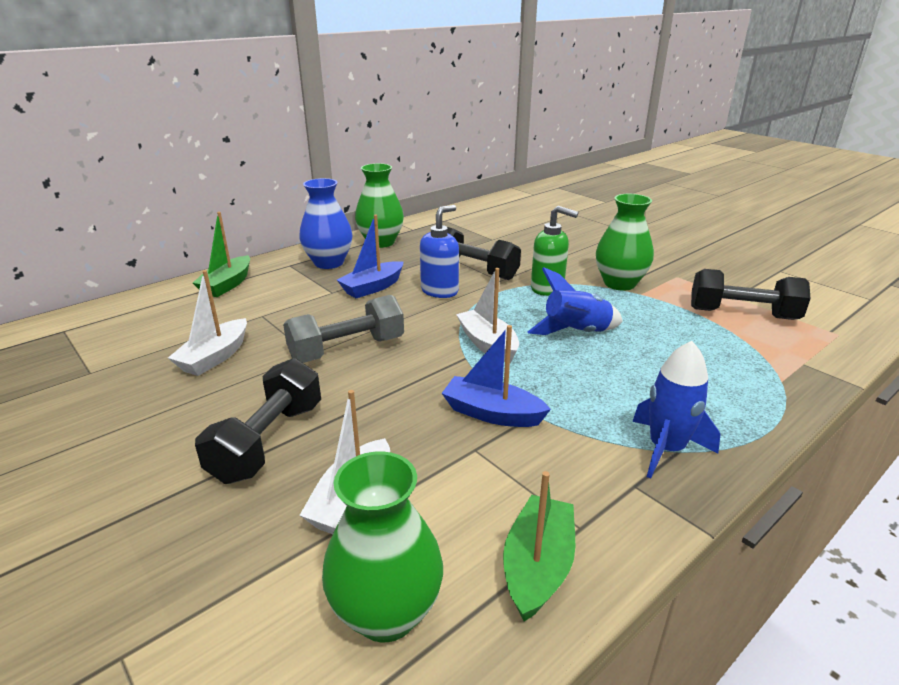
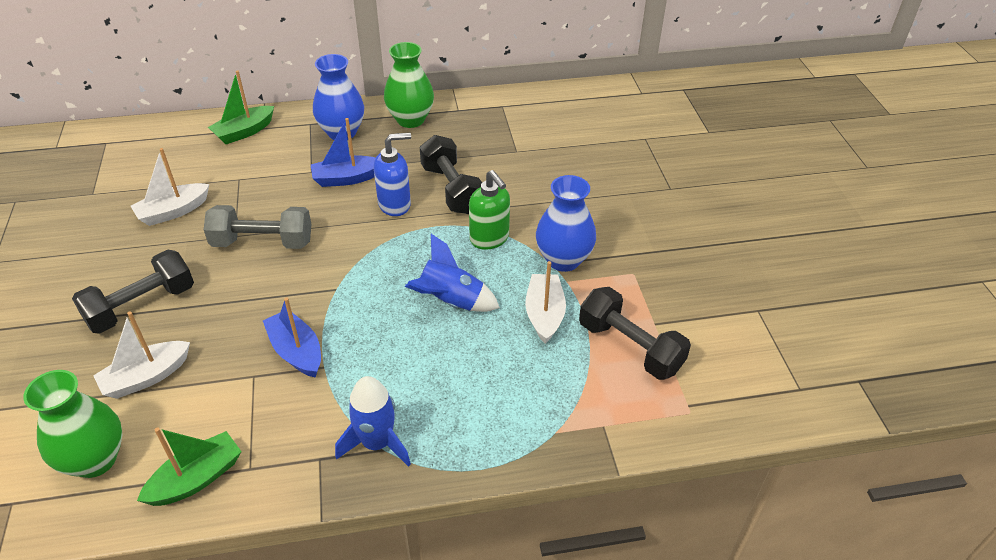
camera: 30 degrees right, 15 degrees up
white boat [456,268,519,363] -> white boat moved to [525,261,566,344]
green vase [596,194,654,291] -> blue vase [536,175,596,272]

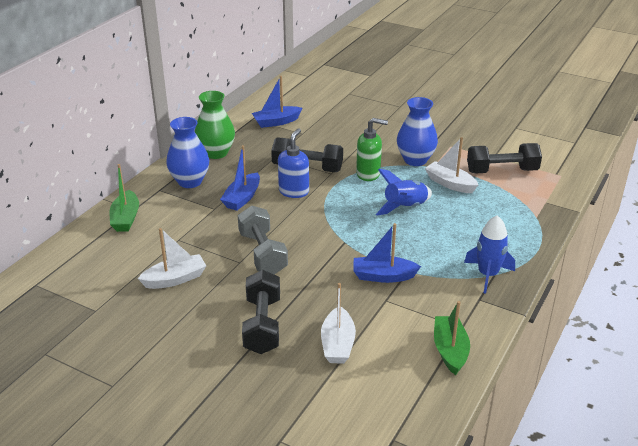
camera: 50 degrees left, 10 degrees down
green vase [23,370,123,478] -> none
white boat [131,148,209,226] -> white boat turned 120 degrees counterclockwise [138,228,206,289]
grey dumbbell [204,205,311,249] -> grey dumbbell turned 60 degrees counterclockwise [238,206,288,275]
none -> blue boat [252,76,302,128]

